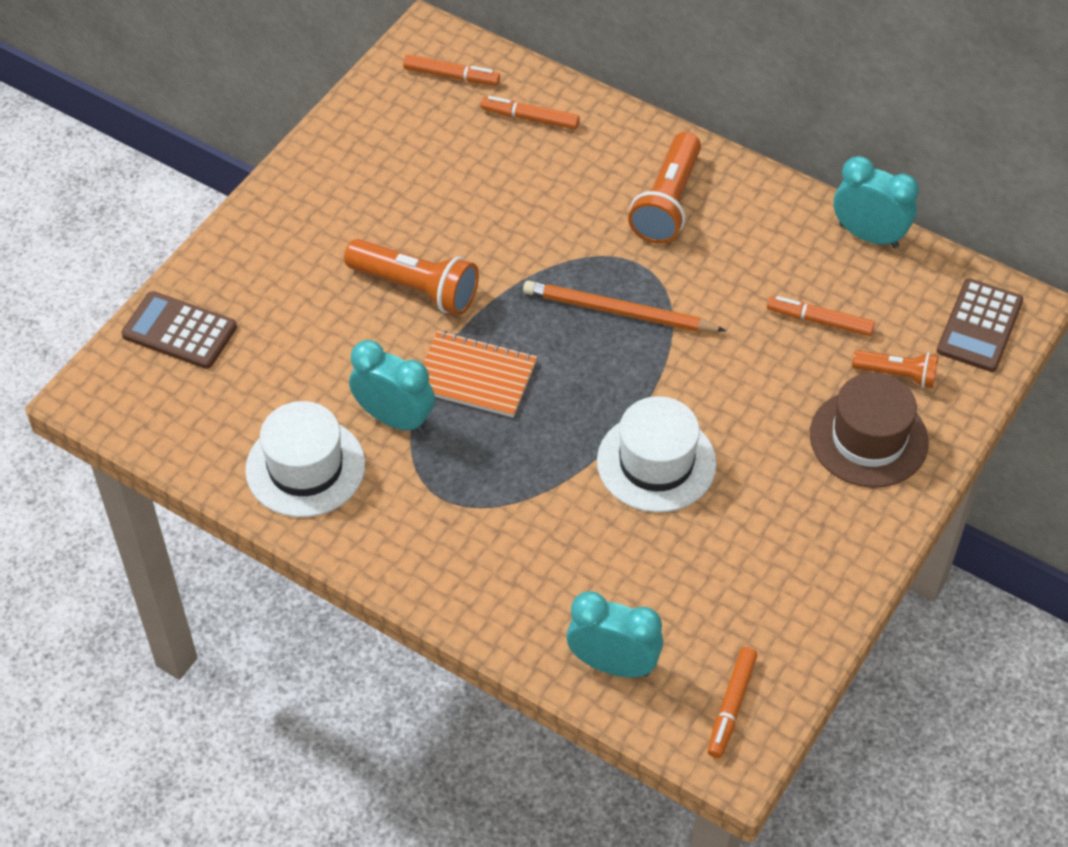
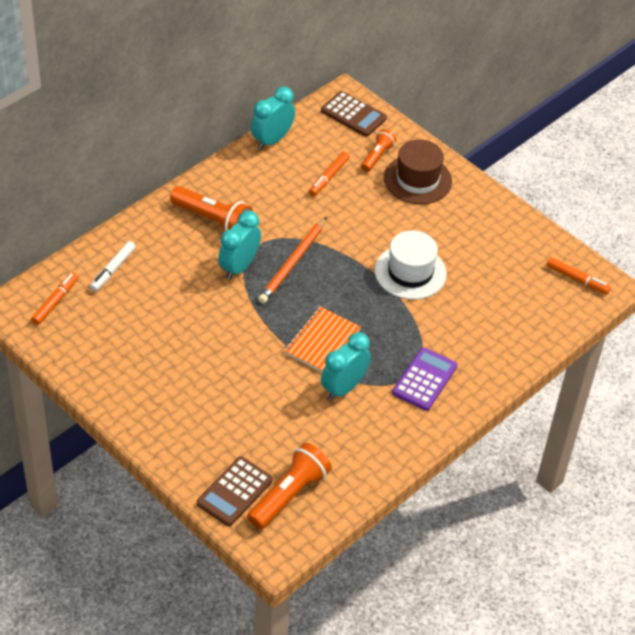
camera: 80 degrees left, 5 degrees down
white hat [245,401,365,517] -> none
orange flashlight [344,239,479,315] -> orange flashlight moved to [247,443,332,530]
orange marker [481,96,580,129] -> white marker [90,241,136,291]
turquoise clock [566,591,663,678] -> turquoise clock moved to [218,211,261,280]
none -> purple calculator [392,348,458,411]

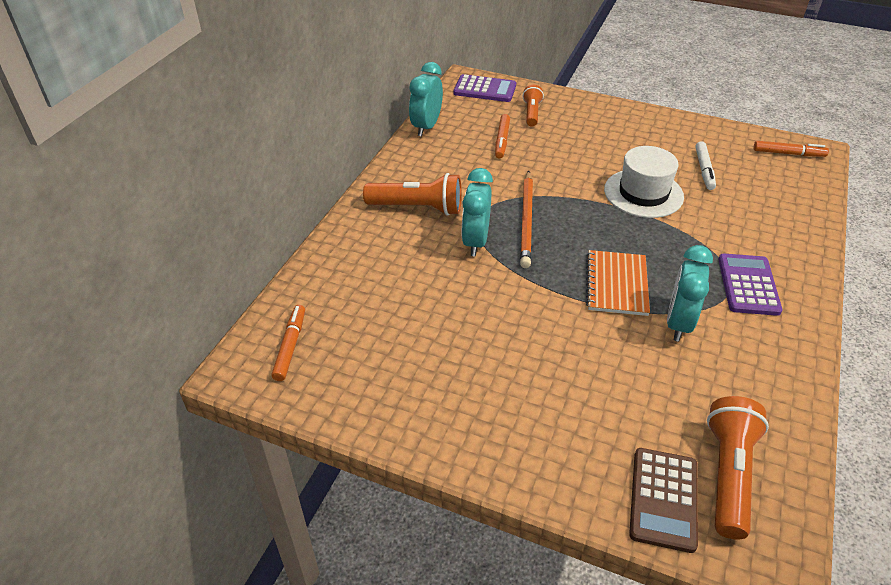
camera: 20 degrees left, 5 degrees down
white marker [90,241,136,291] -> white marker moved to [695,141,716,190]
brown calculator [321,91,387,137] -> purple calculator [454,74,516,102]
brown hat [384,139,452,204] -> none

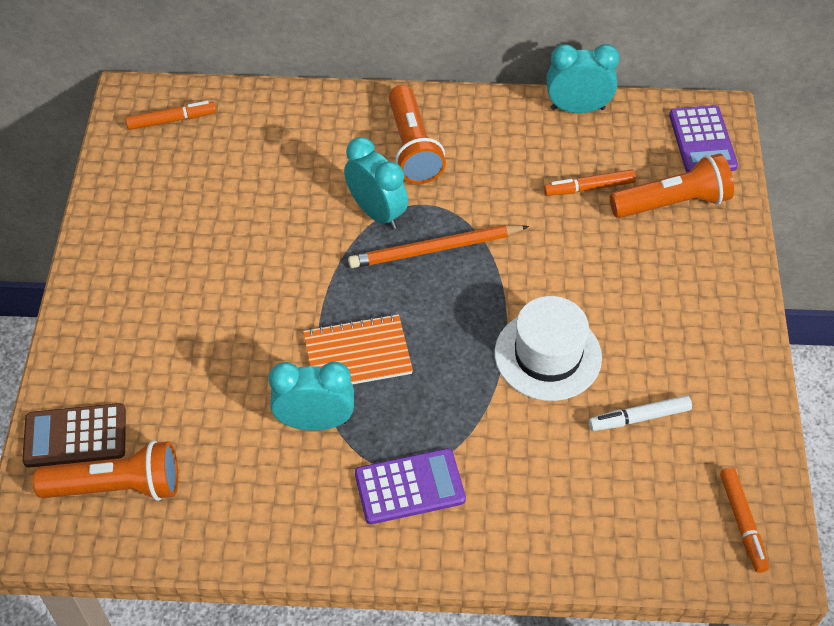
camera: 70 degrees right, 10 degrees up
turquoise clock [462,168,493,256] -> turquoise clock turned 60 degrees clockwise [344,137,408,229]
orange flashlight [523,85,544,126] -> orange flashlight [610,153,734,218], size x1.66

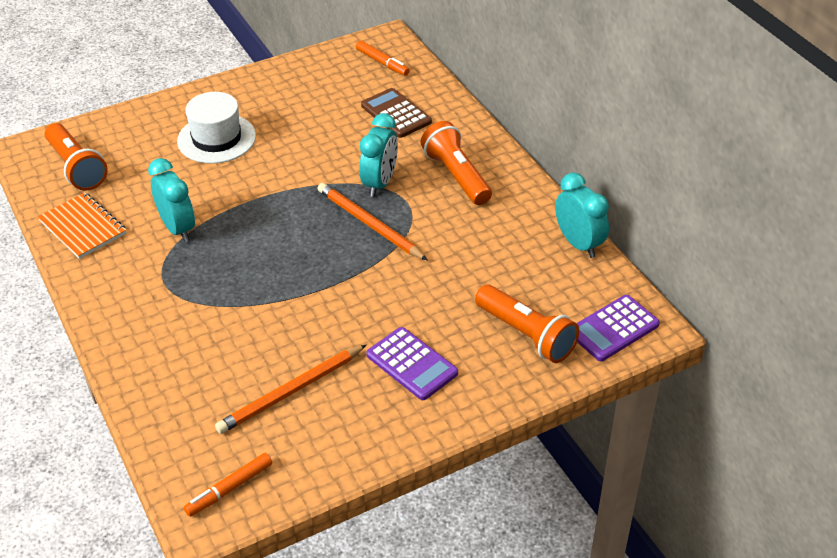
camera: 60 degrees right, 10 degrees down
brown calculator [22,403,126,468] -> brown calculator moved to [361,88,432,138]
orange notebook [303,314,413,384] -> orange notebook moved to [38,192,126,259]
purple calculator [355,448,466,524] -> purple calculator moved to [366,327,458,400]
orange flashlight [389,85,446,184] -> orange flashlight turned 105 degrees clockwise [421,121,492,205]
white hat [495,296,602,401] -> white hat moved to [177,92,256,164]
orange marker [544,169,636,196] -> none
white marker [589,395,692,431] -> orange pencil [215,344,367,434]

